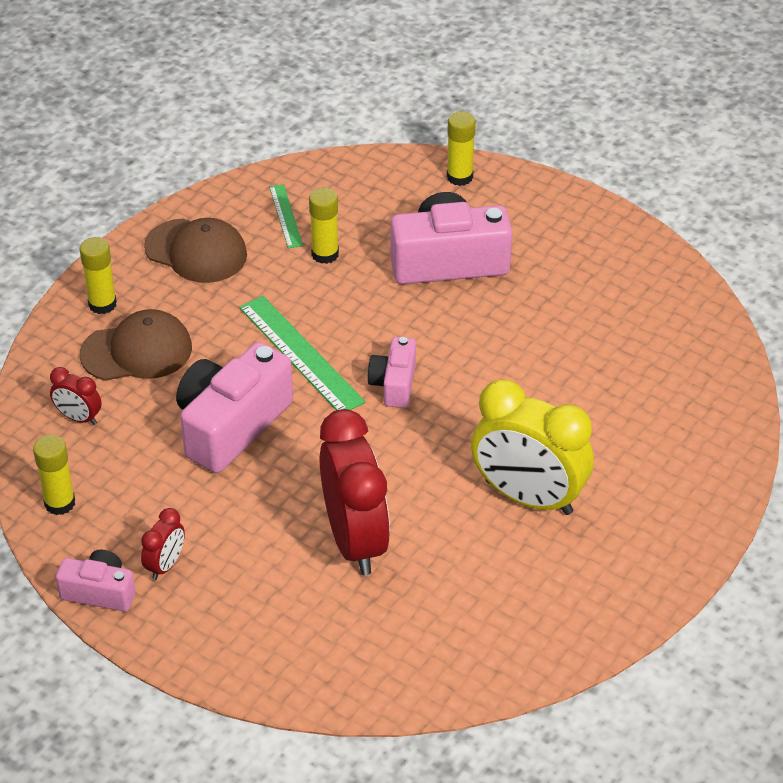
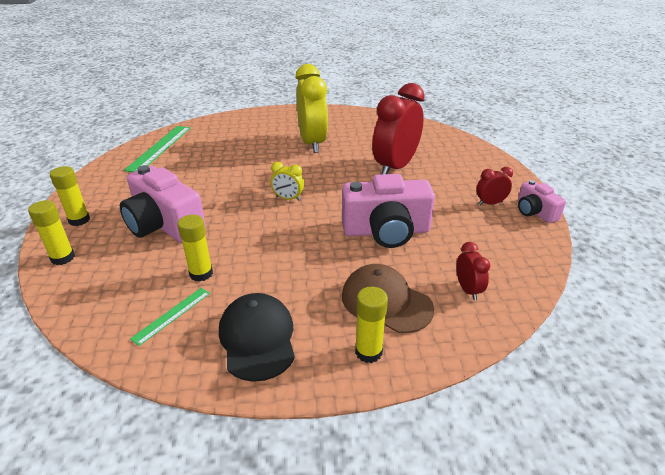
camera: 130 degrees left, 10 degrees down
yellow glue stick [33,435,75,515] -> yellow glue stick moved to [50,166,90,226]
brown cap [144,218,247,283] -> black cap [219,293,295,382]
green ruler [239,296,365,410] -> green ruler moved to [124,126,191,172]
pink camera [367,337,416,408] -> yellow clock [271,162,304,201]

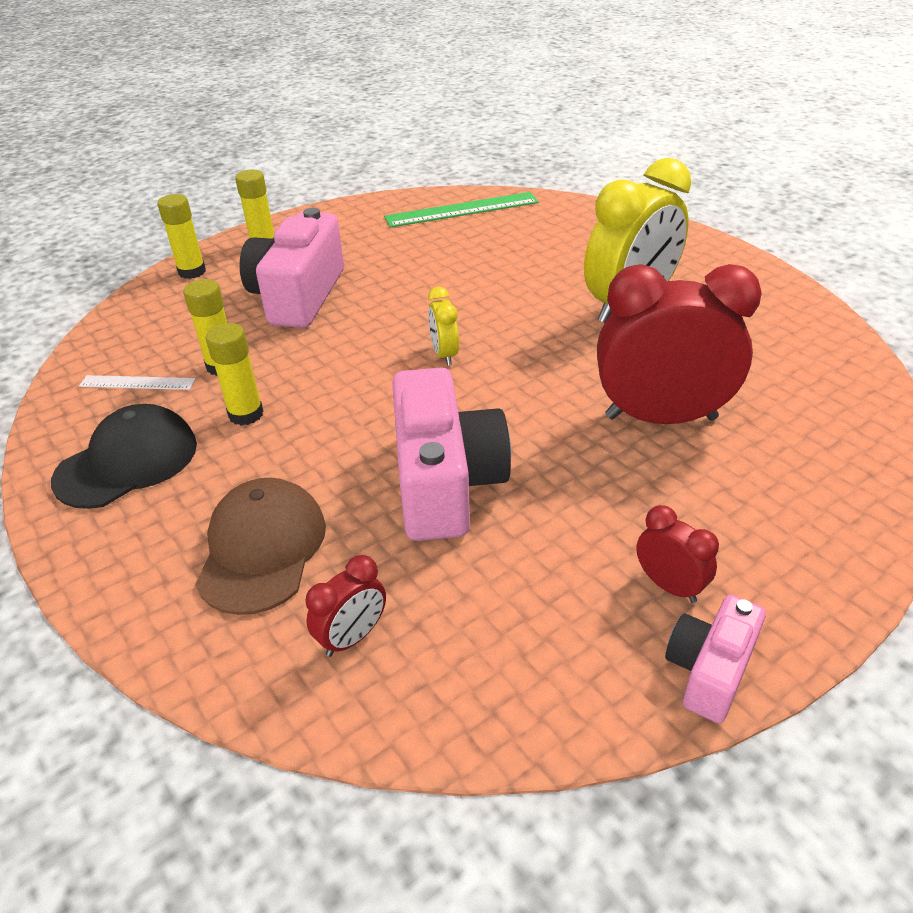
camera: 60 degrees right, 5 degrees up
green ruler [130,288,210,346] -> white ruler [79,375,196,390]
pink camera [342,174,435,248] -> pink camera turned 150 degrees counterclockwise [392,368,511,541]
yellow glue stick [355,287,388,363] -> yellow glue stick moved to [206,323,263,426]

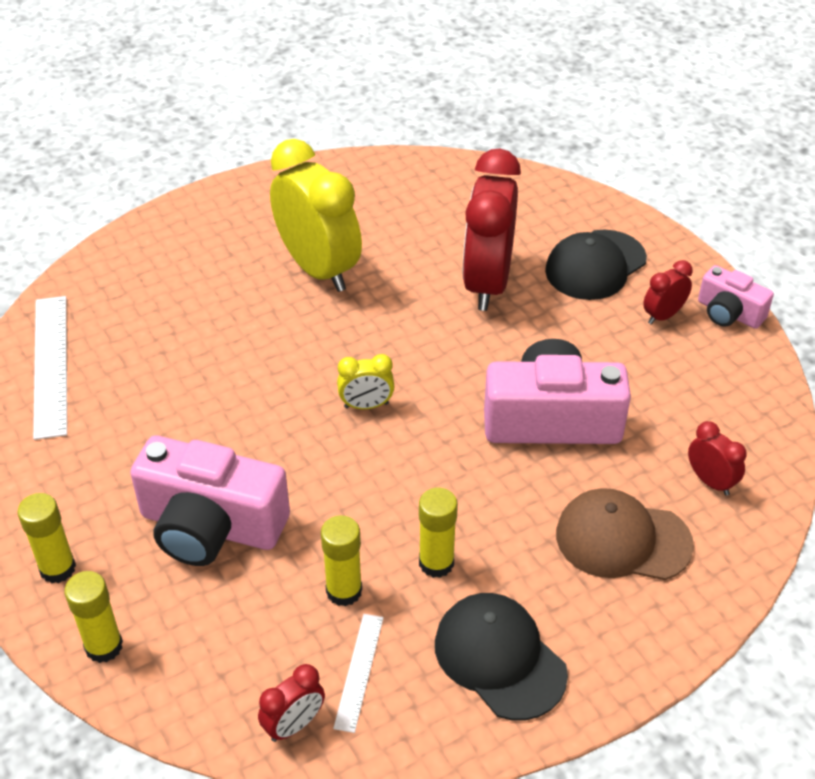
camera: 85 degrees left, 5 degrees up
green ruler [384,192,539,228] -> white ruler [33,296,67,440]
none -> red clock [258,664,325,742]
none -> black cap [545,230,647,300]

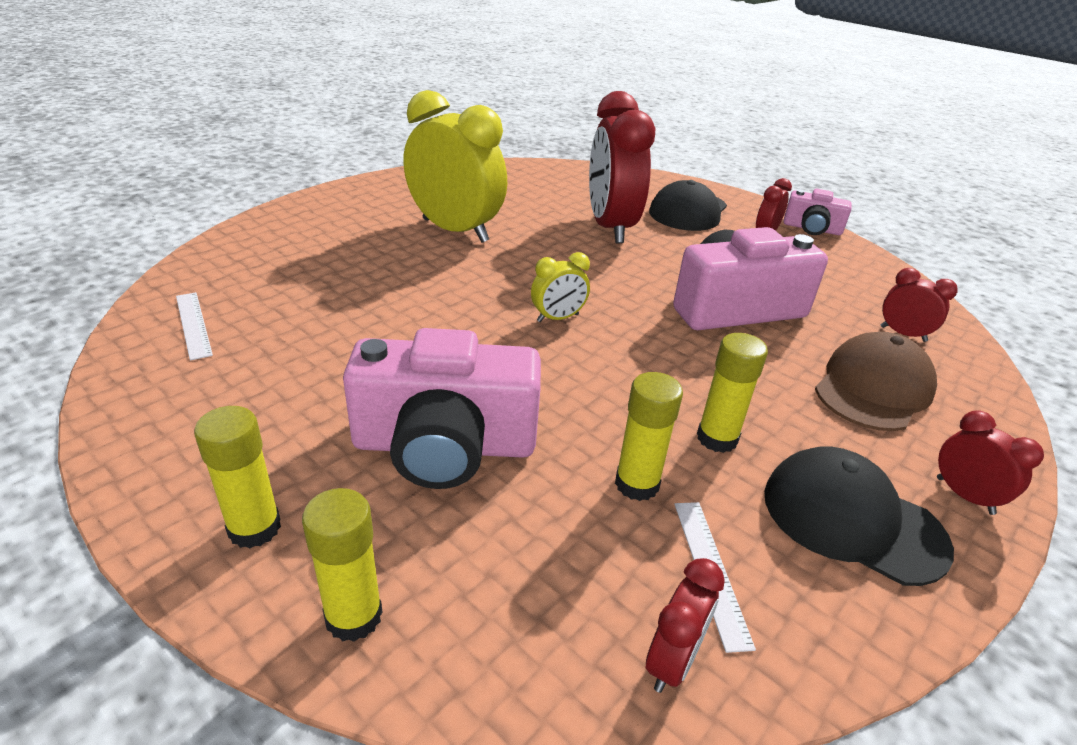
camera: 20 degrees left, 10 degrees down
white ruler [33,296,67,440] -> white ruler [176,292,213,361], size x0.55
brown cap [556,488,694,580] -> brown cap turned 135 degrees clockwise [815,332,937,431]
none -> red clock [937,410,1044,515]

